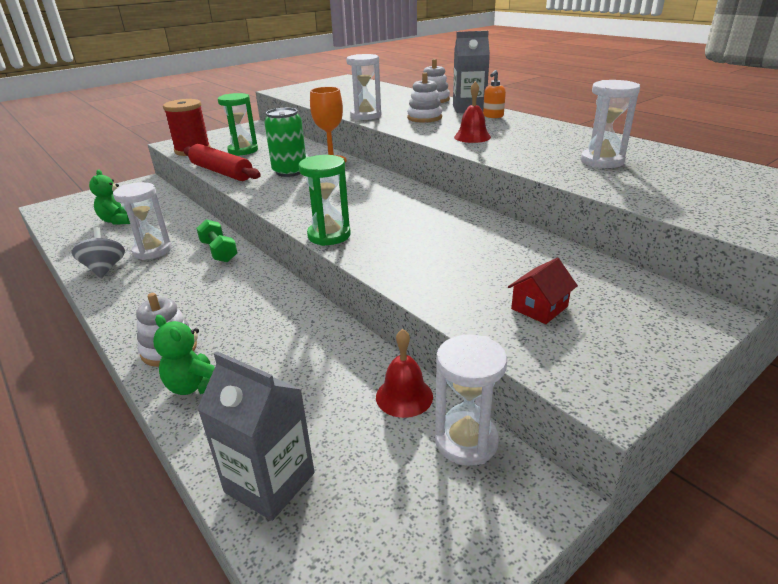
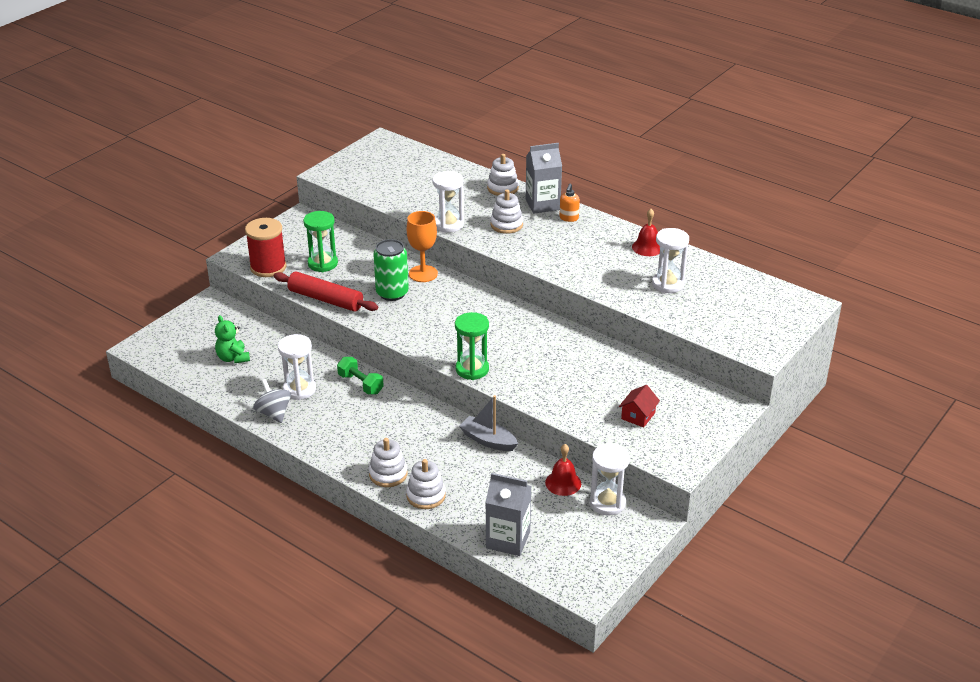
camera: 15 degrees left, 5 degrees up
green teddy bear [153,315,215,395] -> white stacking toy [406,459,446,509]
red bell [454,81,491,143] -> red bell moved to [632,209,660,256]
none -> grey boat [459,395,518,451]

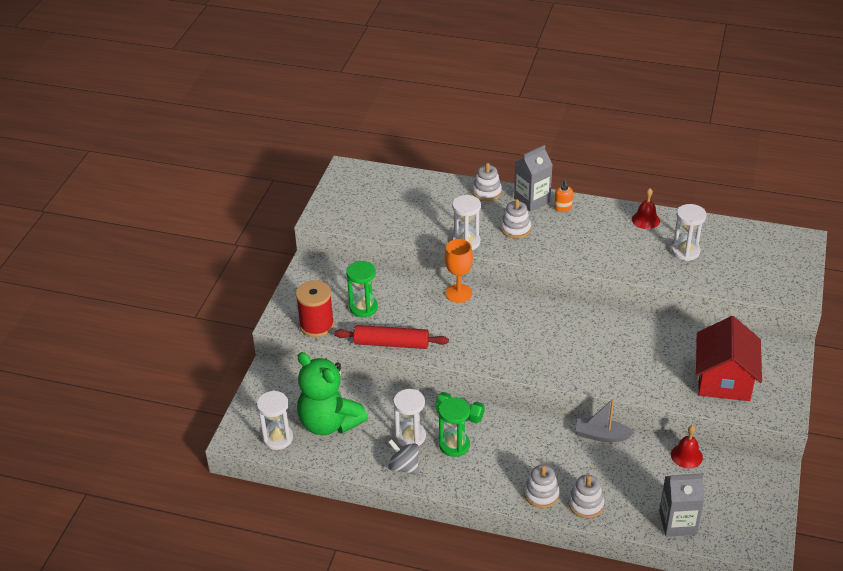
camera: 20 degrees left, 5 degrees up
green teddy bear [215,315,250,363] -> green teddy bear [297,352,368,435], size x2.05
green can [373,239,409,301] -> none
green hourglass [455,312,489,380] -> green hourglass moved to [439,397,470,457]
white hourglass [590,444,630,515] -> white hourglass moved to [257,390,293,450]
red house [619,385,660,428] -> red house [696,316,762,401], size x2.29

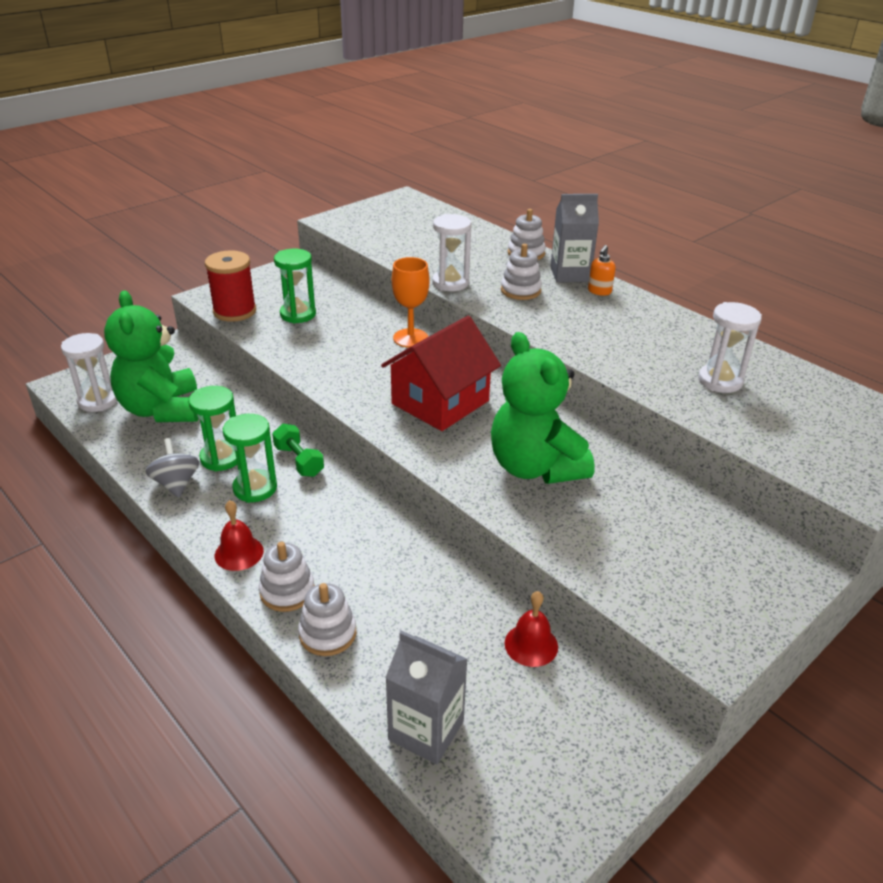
camera: 30 degrees right, 5 degrees down
red rolling pin [334,325,449,349] -> none
white hourglass [393,389,426,446] -> green hourglass [188,386,237,471]
grey boat [576,399,634,442] -> none
red bell [632,188,660,229] -> red bell moved to [215,500,264,571]
red house [696,316,762,401] -> red house moved to [381,316,501,431]
none -> green teddy bear [491,332,594,484]

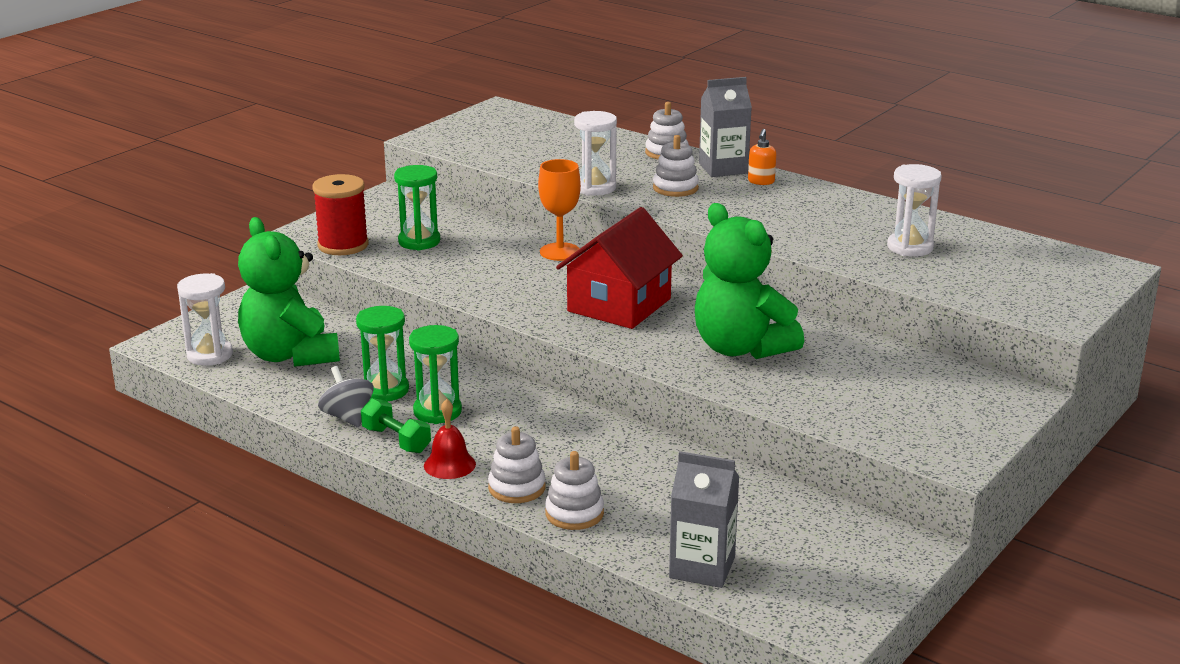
camera: 10 degrees left, 10 degrees down
green dumbbell [272,424,324,477] -> green dumbbell moved to [361,398,431,453]
red bell [504,591,558,667] -> none

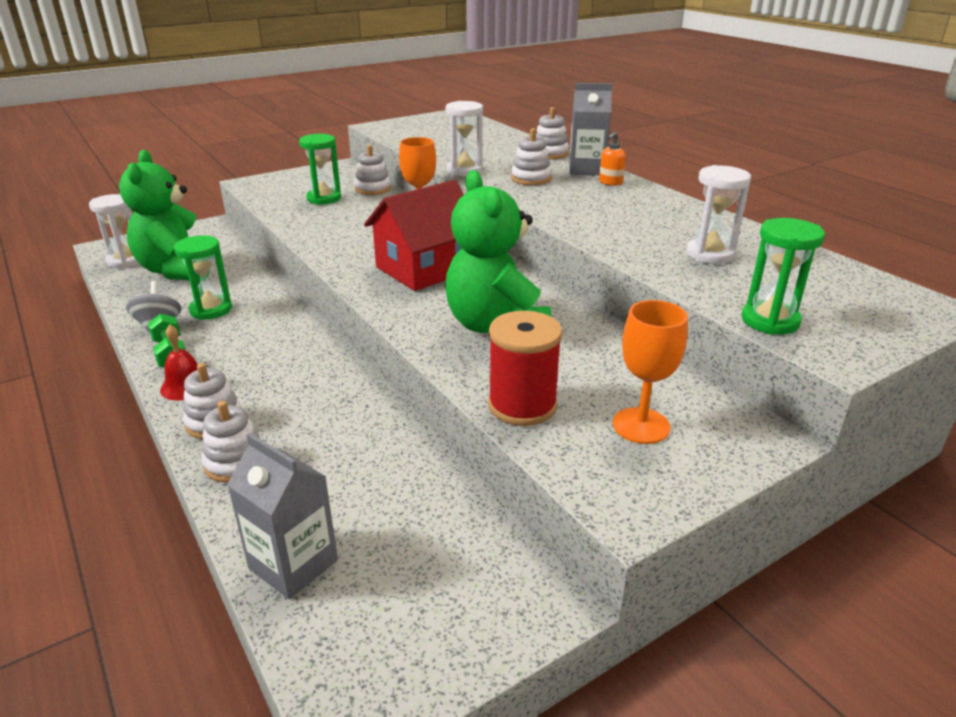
camera: 20 degrees right, 5 degrees up
red spool [312,174,369,255] -> red spool moved to [488,311,563,426]
green hourglass [409,325,462,424] -> green hourglass moved to [742,218,825,335]
none -> white stacking toy [354,145,391,195]
none -> orange goblet [613,300,688,444]

